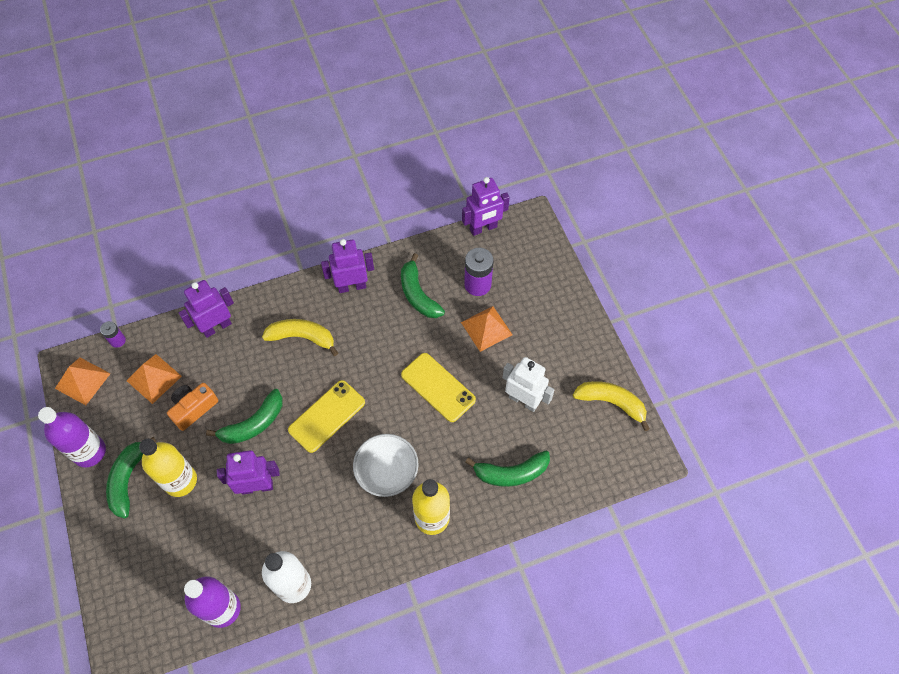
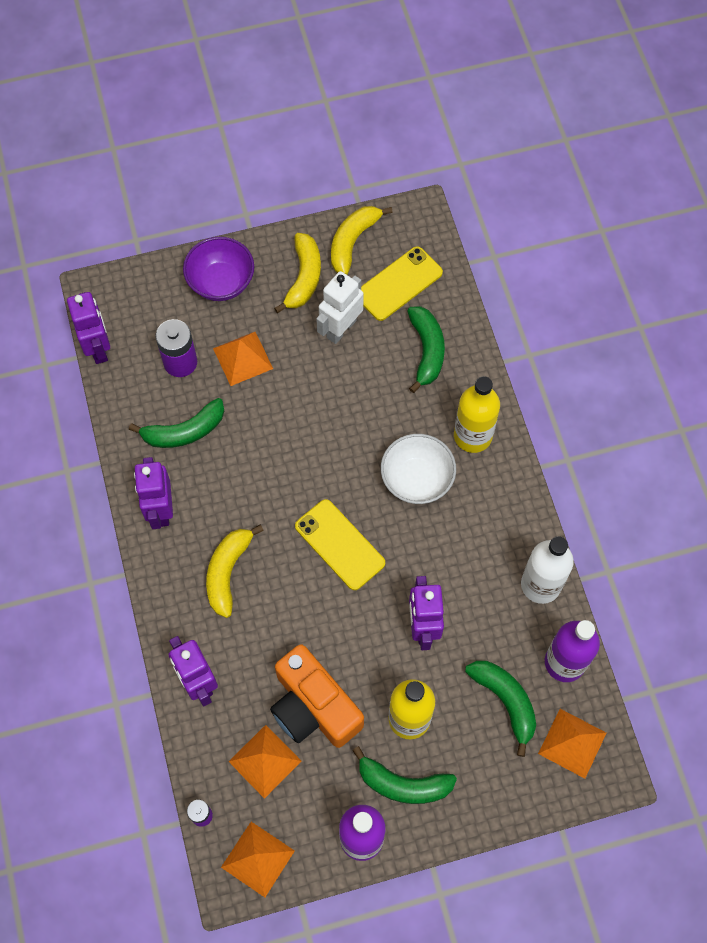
camera: 85 degrees left, 5 degrees up
orange camera [167,383,218,431] -> orange camera [270,644,364,748], size x1.64
green banana [206,389,283,444] -> green banana moved to [465,661,536,757]
yellow phone [401,353,476,422] -> yellow phone moved to [361,246,443,321]
none -> purple bowl [183,237,254,301]
none -> yellow banana [274,233,321,313]
none -> orange pyramid [538,709,606,779]

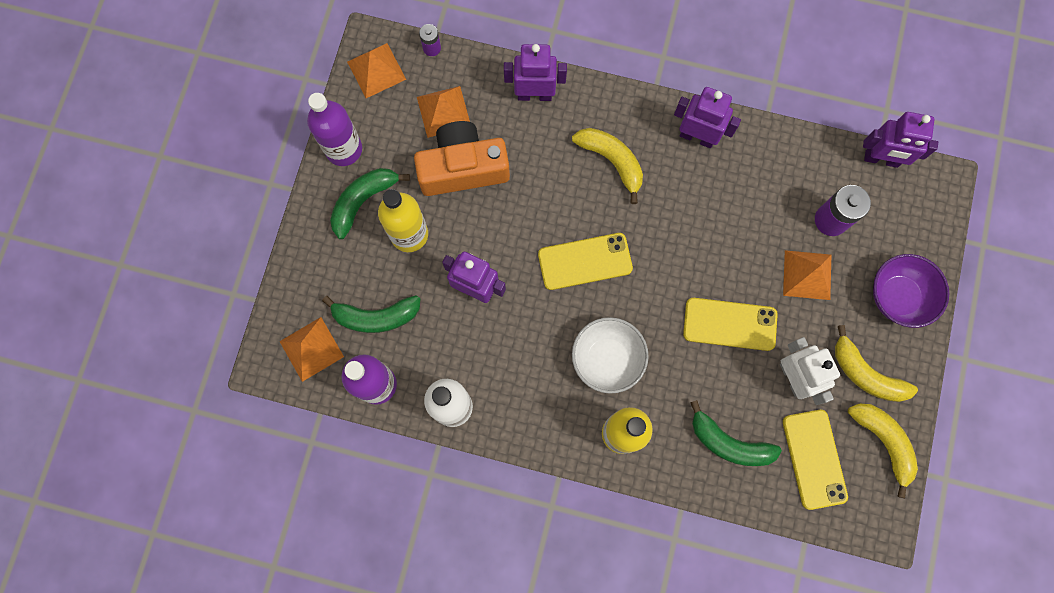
camera: 120 degrees right, 10 degrees up
green banana [129,398,224,448] -> none
none -> yellow phone [683,298,778,351]

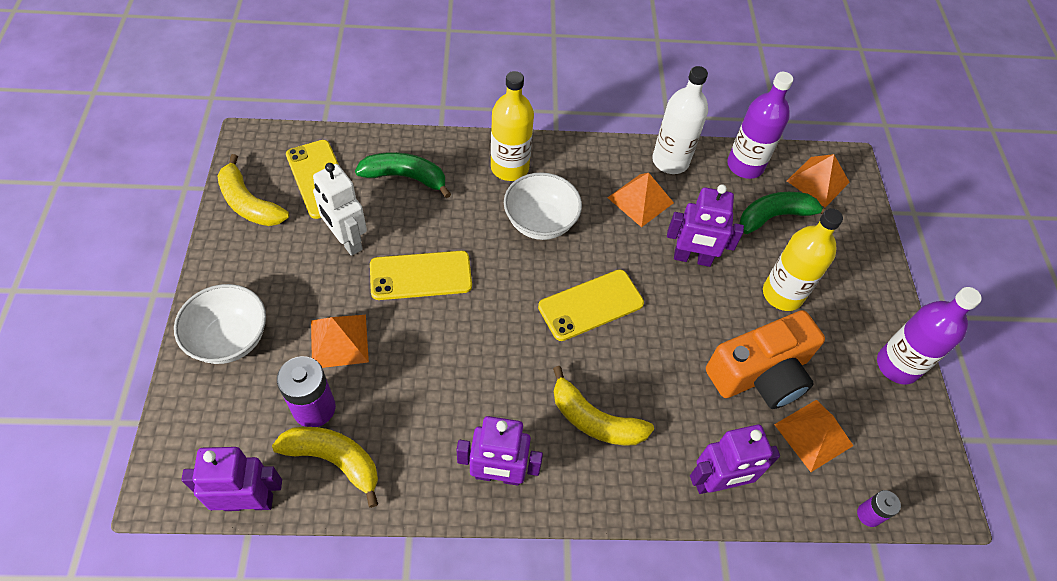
camera: 160 degrees right, 20 degrees down
green banana [330,168,410,239] -> none
orange pyramid [347,43,406,98] -> orange pyramid moved to [607,173,674,227]
yellow banana [835,325,918,402] -> yellow banana moved to [272,427,378,508]
purple bowl [873,254,949,328] -> white bowl [174,284,266,364]

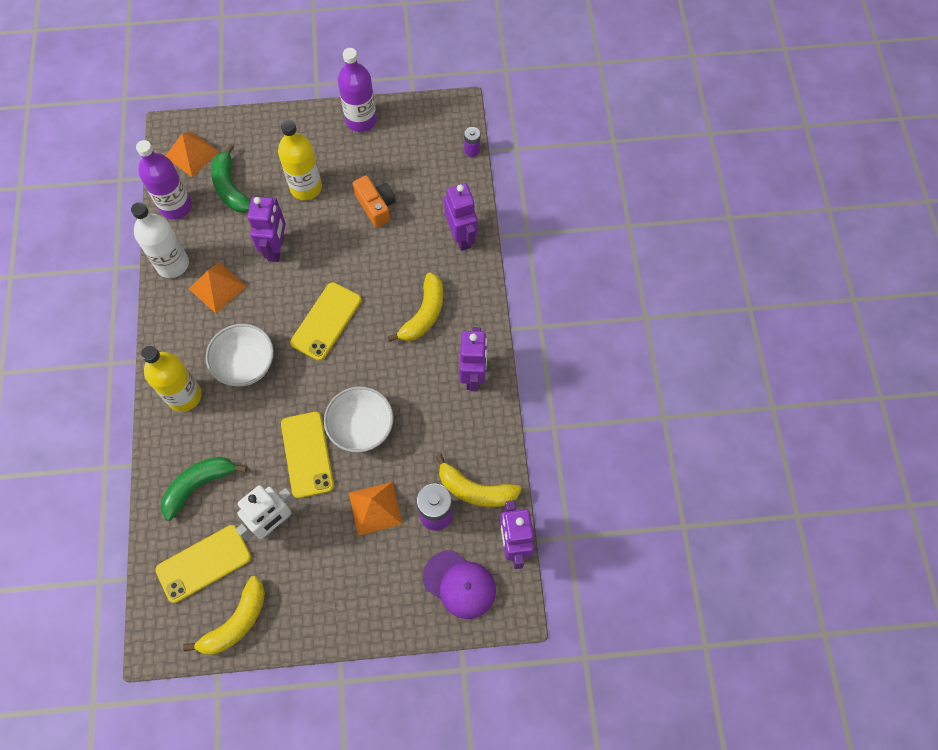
camera: 90 degrees left, 10 degrees up
white bowl [174,284,266,364] -> white bowl moved to [324,386,394,452]
yellow banana [272,427,378,508] -> yellow banana turned 90 degrees counterclockwise [435,454,522,507]
green banana [355,152,451,198] -> green banana turned 45 degrees clockwise [161,457,247,521]
yellow phone [538,270,644,341] -> yellow phone turned 60 degrees clockwise [290,282,361,361]
orange camera [706,310,825,409] -> orange camera [353,175,395,227], size x0.61
orange pyramid [774,400,853,472] -> none
none -> purple cap [423,550,496,619]

